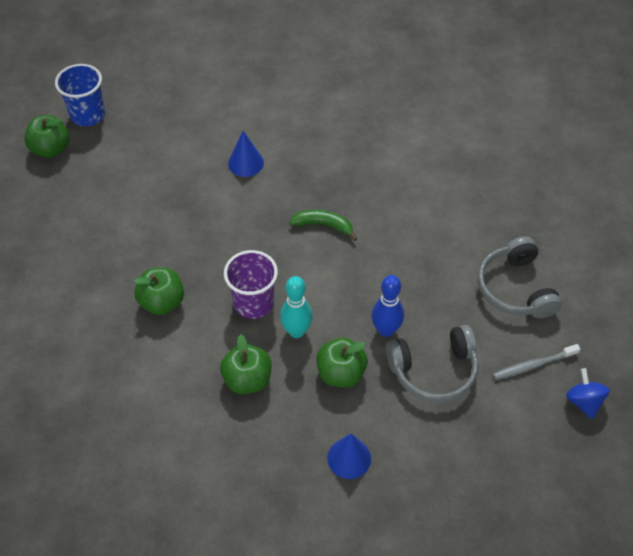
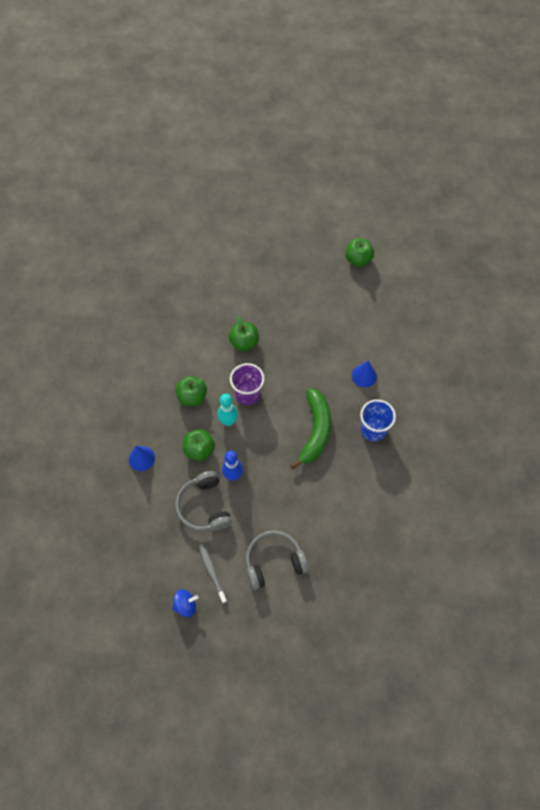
camera: 85 degrees right, 10 degrees up
blue cup [55,64,105,126] -> blue cup moved to [360,399,396,441]
green banana [289,210,358,241] -> green banana [290,388,331,469], size x1.81

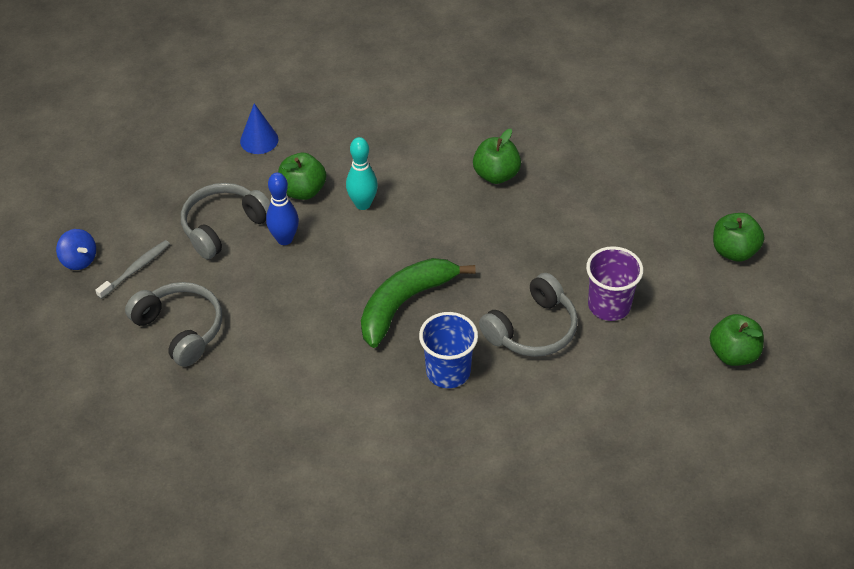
camera: 65 degrees right, 15 degrees down
green apple [175,376,207,406] -> green apple moved to [710,314,764,366]
purple cup [230,363,264,405] -> purple cup moved to [586,246,643,321]
green banana [290,388,331,469] -> green banana turned 150 degrees clockwise [361,258,476,348]
blue cone [352,361,377,387] -> grey headphones [479,273,578,357]

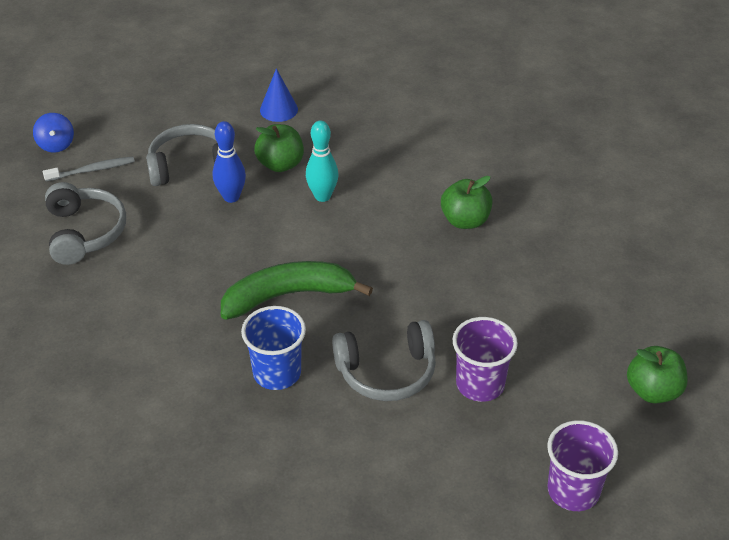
camera: 30 degrees right, 5 degrees down
green apple [710,314,764,366] -> purple cup [547,420,618,511]

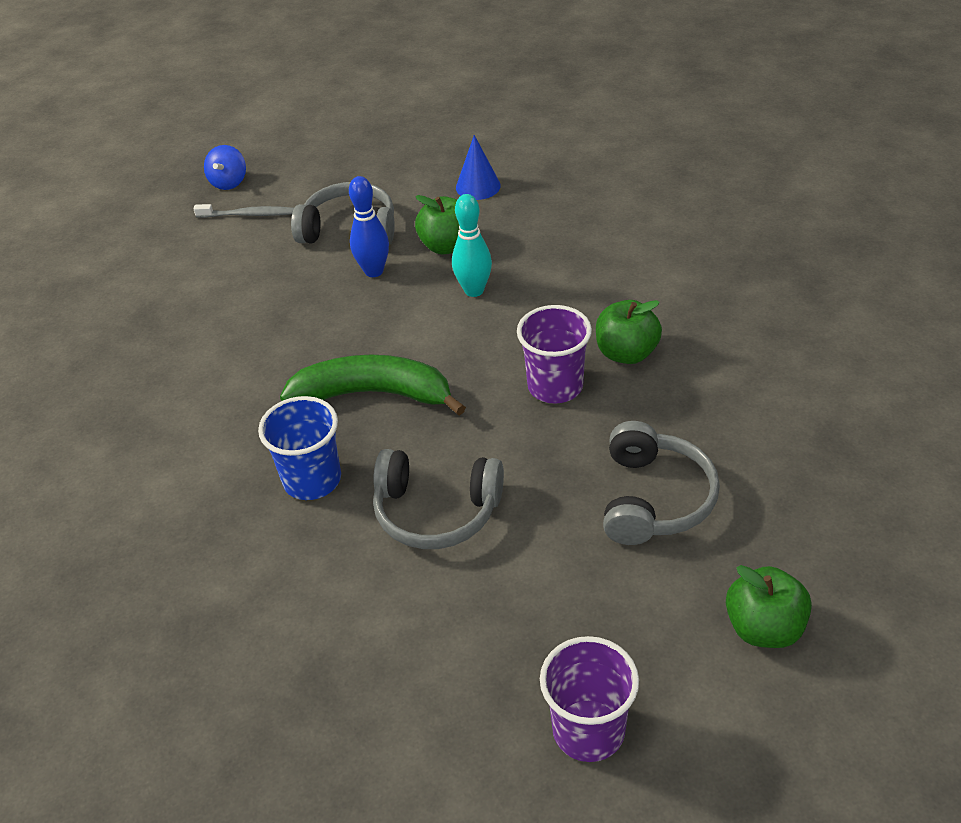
camera: 25 degrees right, 0 degrees up
grey headphones [45,182,126,265] -> grey headphones moved to [603,421,720,545]
purple cup [453,317,518,402] -> purple cup moved to [517,305,592,403]

